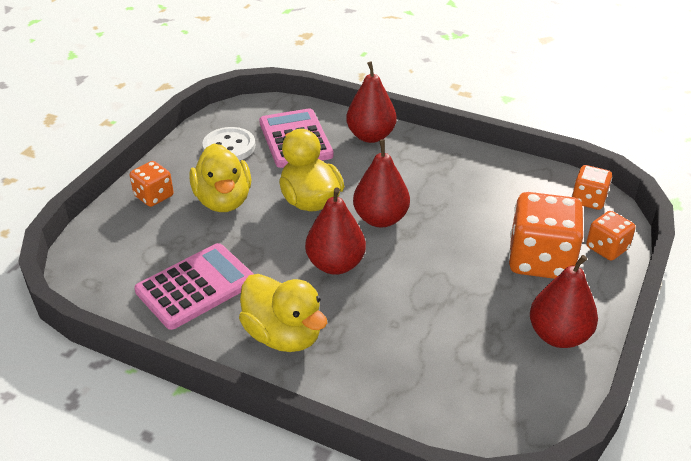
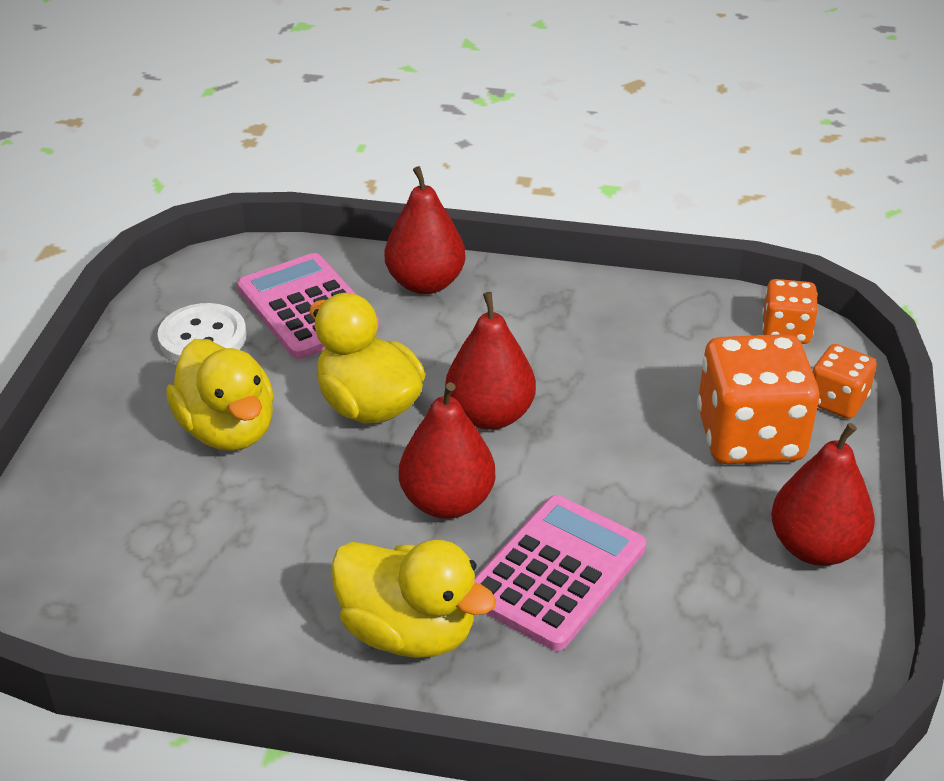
camera: 15 degrees left, 0 degrees up
orange dice [130,161,174,207] -> none
pink calculator [134,243,254,330] -> pink calculator moved to [475,495,646,651]

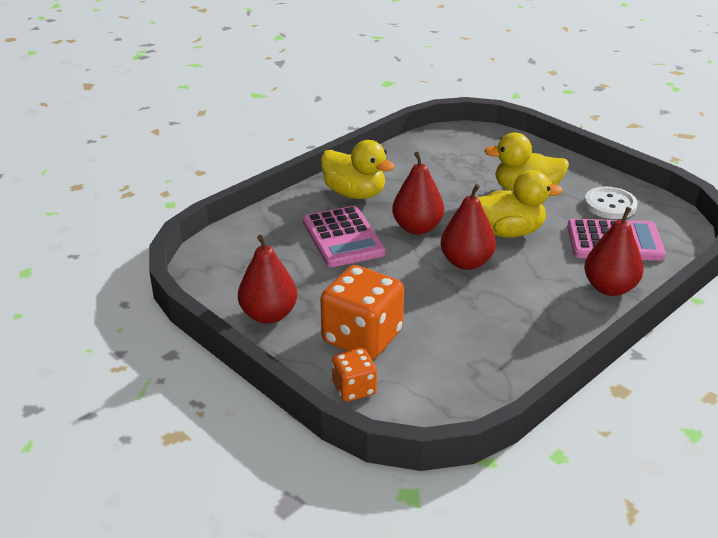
camera: 125 degrees right, 5 degrees down
yellow duck [331,540,496,658] -> yellow duck turned 120 degrees counterclockwise [321,140,395,199]
orange dice [762,279,818,344] -> none

